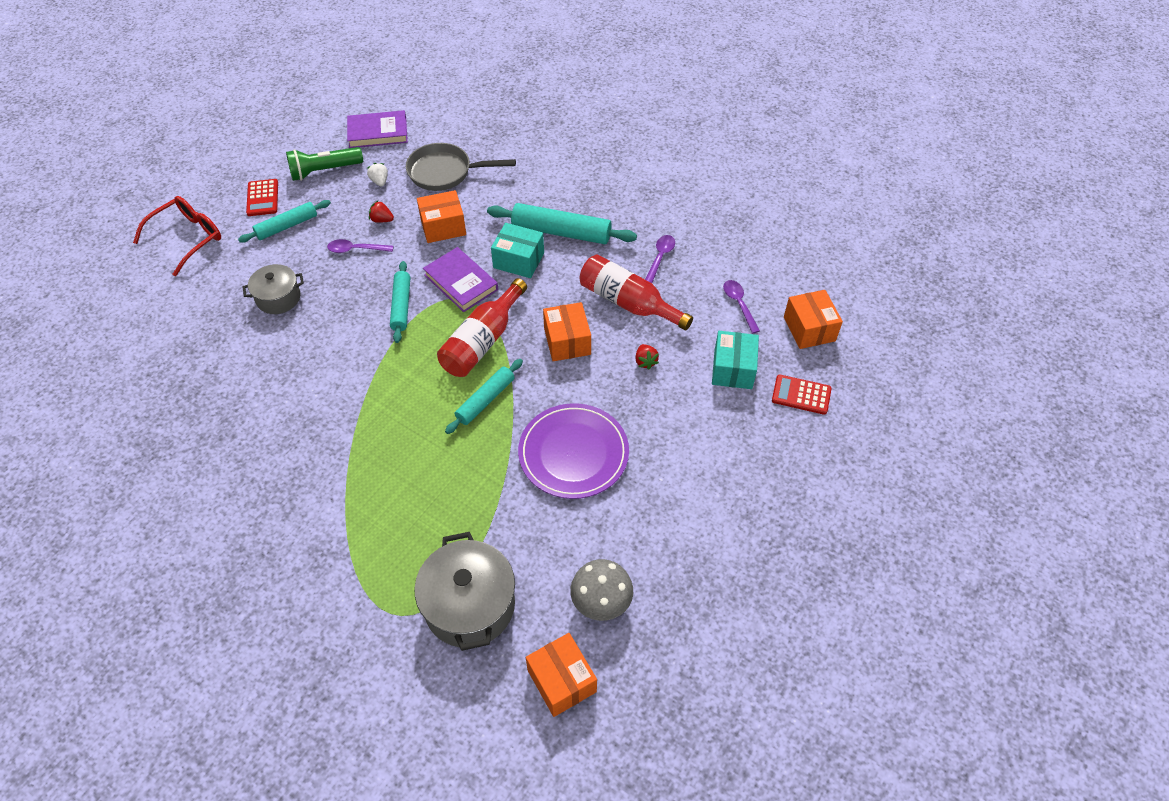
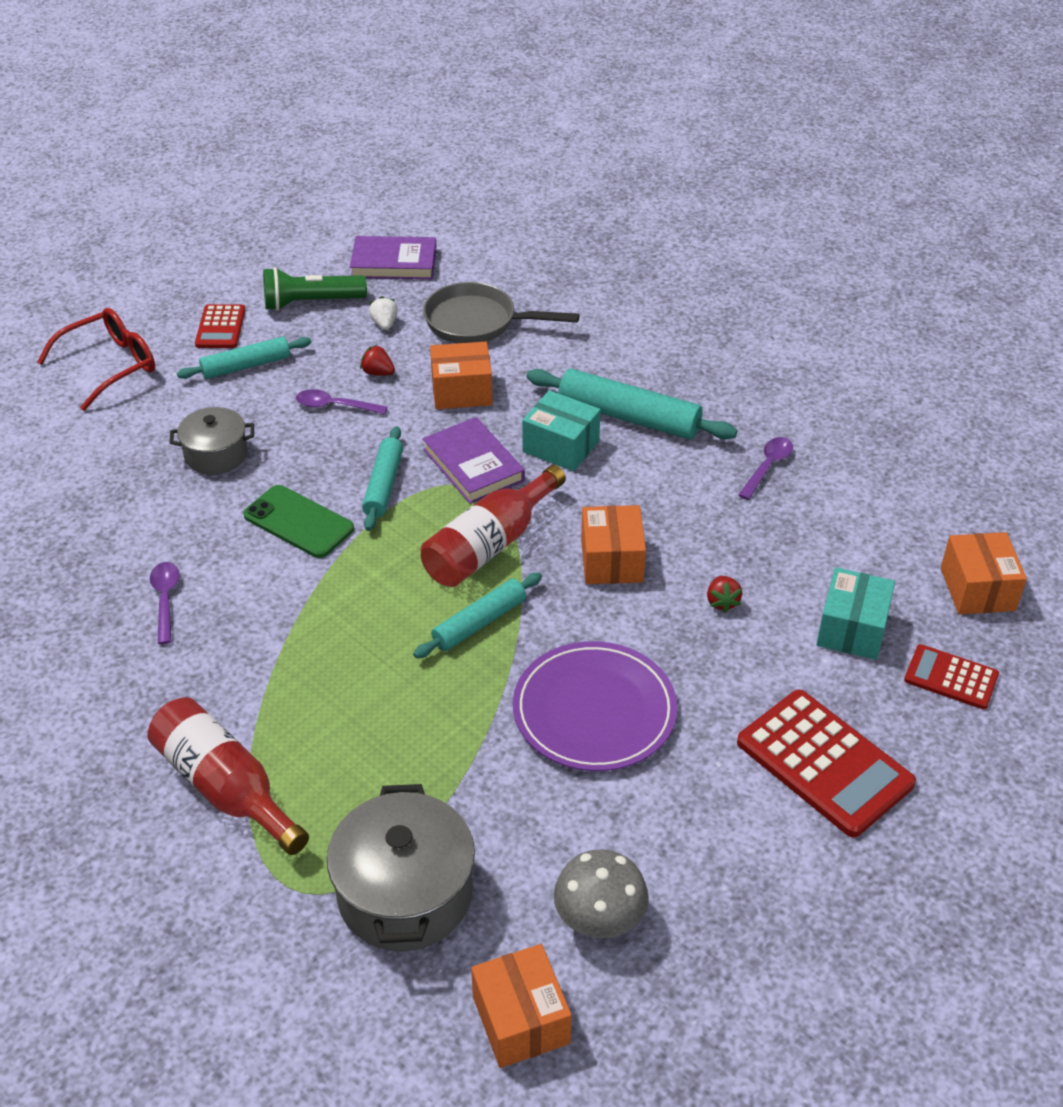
camera: 10 degrees right, 10 degrees down
red bottle [580,254,693,330] -> red bottle moved to [148,697,309,855]
purple spoon [723,280,760,333] -> purple spoon moved to [150,562,180,644]
none -> green phone [243,485,354,558]
none -> red calculator [737,690,916,837]

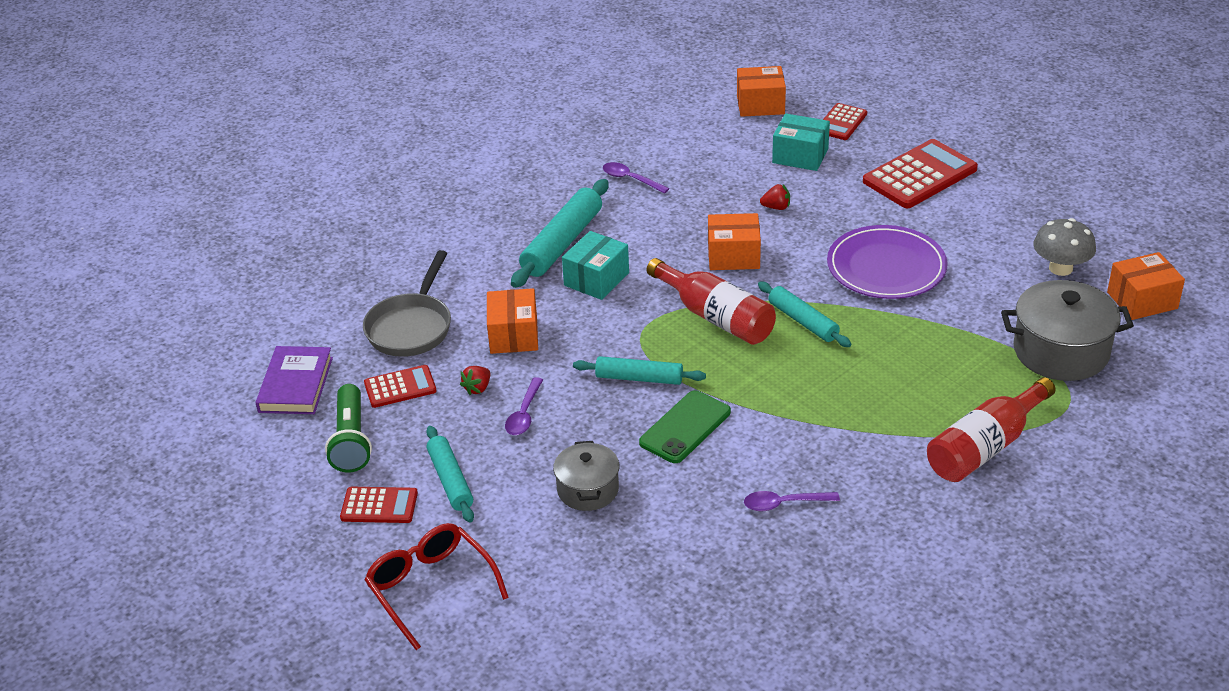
camera: 85 degrees left, 5 degrees down
white strawberry [369,296,398,330] -> red calculator [364,365,437,408]
purple book [422,417,525,504] -> none

